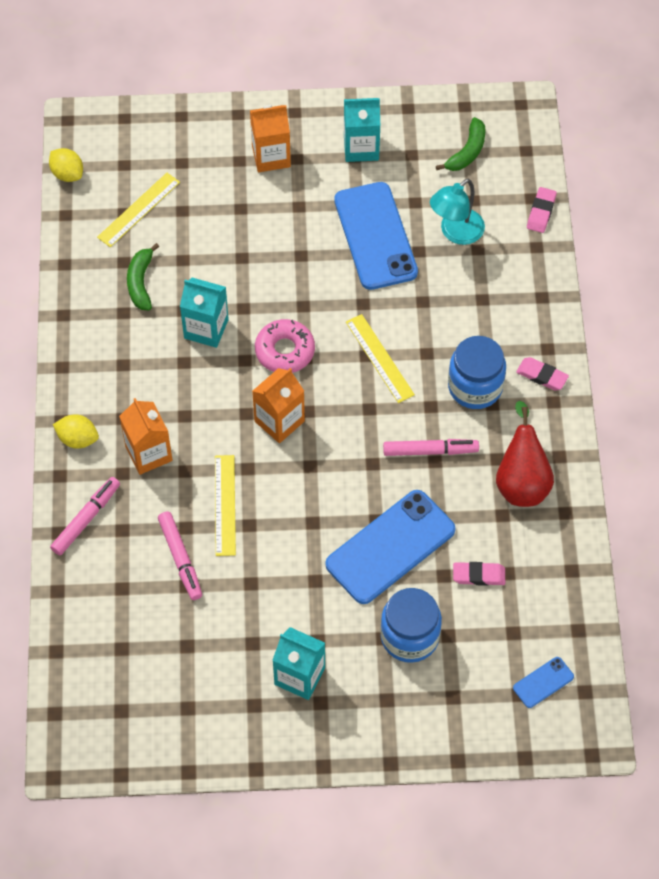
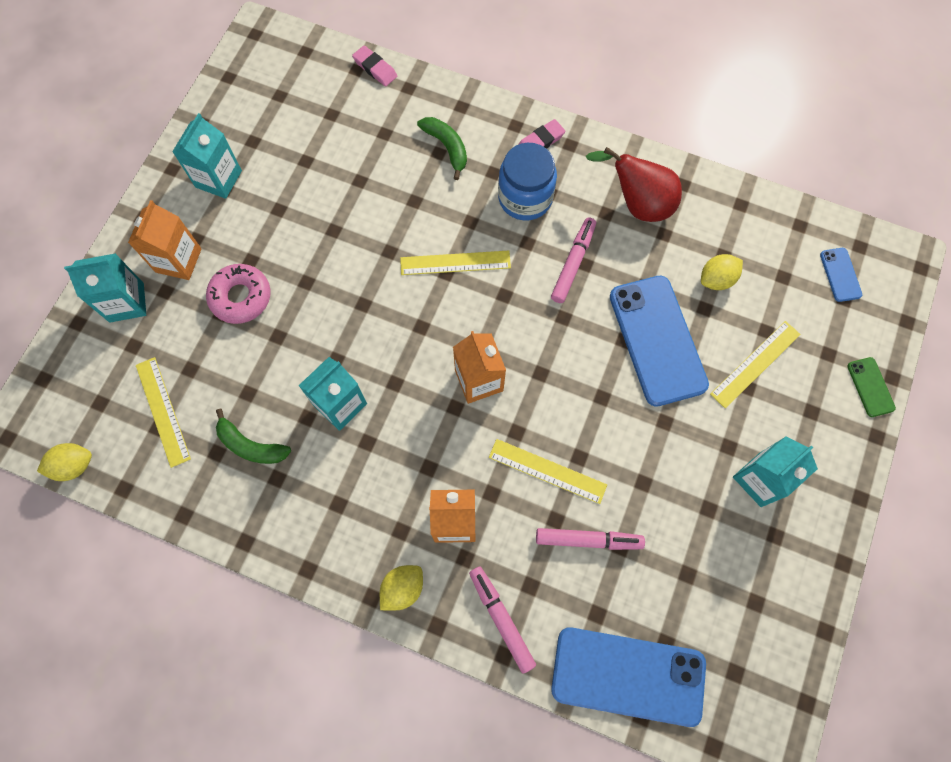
camera: 65 degrees left, 10 degrees up
pink donut [255,319,315,373] -> pink donut moved to [206,264,270,324]
blue phone [334,182,418,290] -> blue phone moved to [551,627,706,727]
blue jar [380,588,442,663] -> yellow ruler [710,321,801,408]
turquoise lamp [430,179,485,245] -> none
green banana [436,117,485,171] -> green banana moved to [417,117,467,180]
pink eraser [453,562,505,586] -> yellow lemon [701,254,743,290]
none -> turquoise carton [64,253,146,322]
none -> green phone [847,357,896,417]

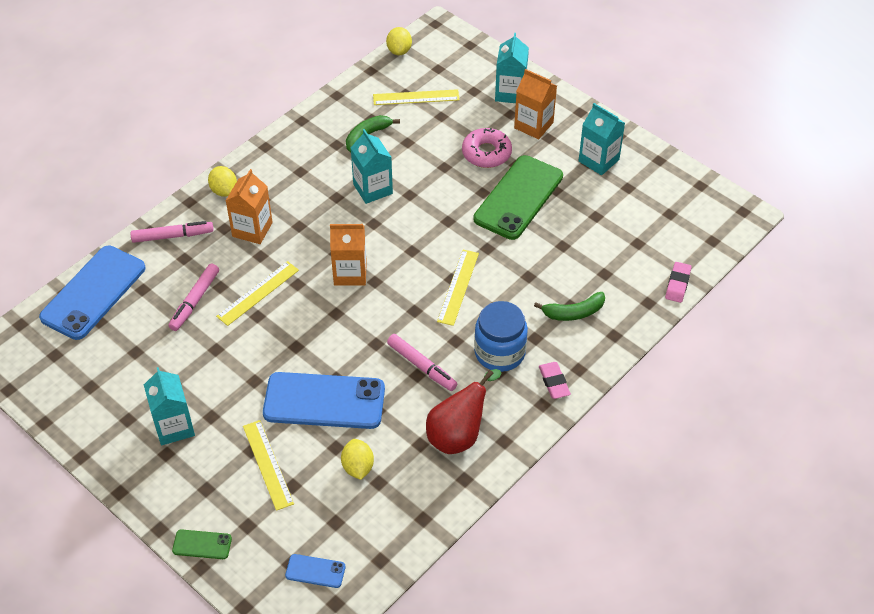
camera: 110 degrees right, 20 degrees down
pink eraser [352,45,397,87] -> pink eraser turned 45 degrees counterclockwise [665,262,692,303]
none -> green phone [473,155,563,240]

